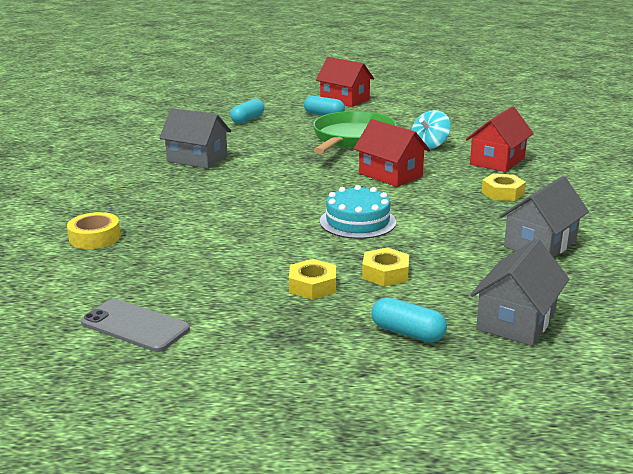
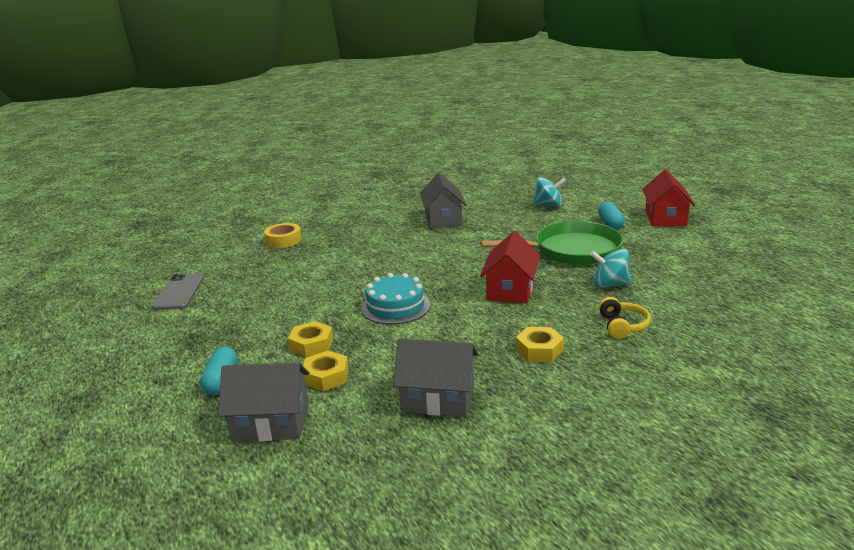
camera: 60 degrees right, 0 degrees up
turquoise capsule [230,99,265,124] -> turquoise spinning top [533,177,566,207]
yellow nut [289,259,336,300] -> yellow nut moved to [303,351,349,391]
red house [466,106,534,172] -> yellow headphones [599,297,651,339]

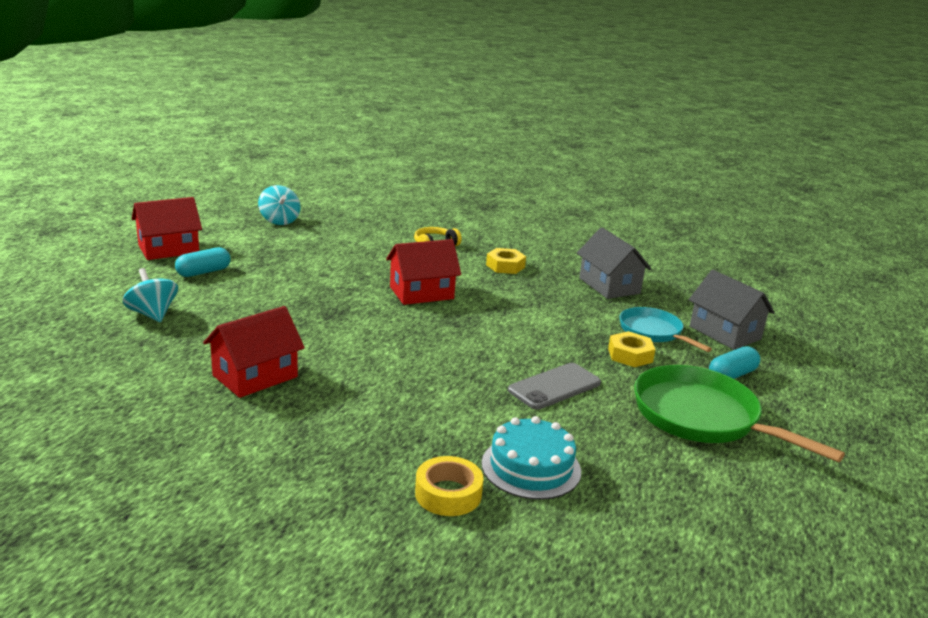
camera: 130 degrees left, 0 degrees up
grey phone [152,273,204,310] -> grey phone moved to [508,363,601,410]
yellow nut [303,351,349,391] -> turquoise pan [620,307,712,352]
turquoise cake [361,273,430,325] -> turquoise cake moved to [481,416,581,500]
grey house [420,173,467,228] -> red house [203,306,305,398]
green pan [480,221,624,265] -> green pan moved to [634,365,845,462]
turquoise spinning top [590,249,631,288] -> turquoise spinning top moved to [258,185,301,225]

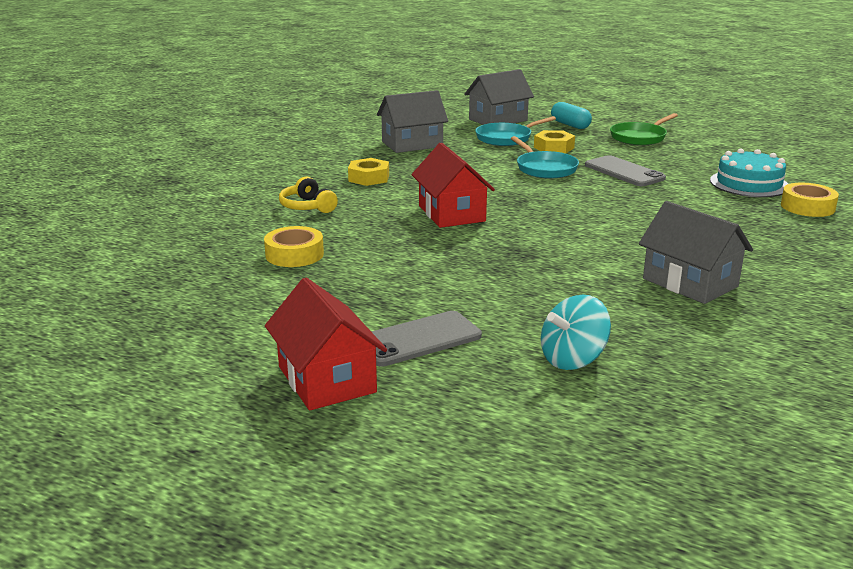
camera: 85 degrees left, 0 degrees up
turquoise capsule [175,247,231,277] -> grey phone [371,311,482,367]
red house [203,306,305,398] -> grey house [639,201,753,304]
turquoise spinning top [258,185,301,225] -> none
green pan [634,365,845,462] -> green pan [610,113,678,145], size x0.60
none -> yellow tape [264,226,324,267]
none -> turquoise pan [511,136,579,179]

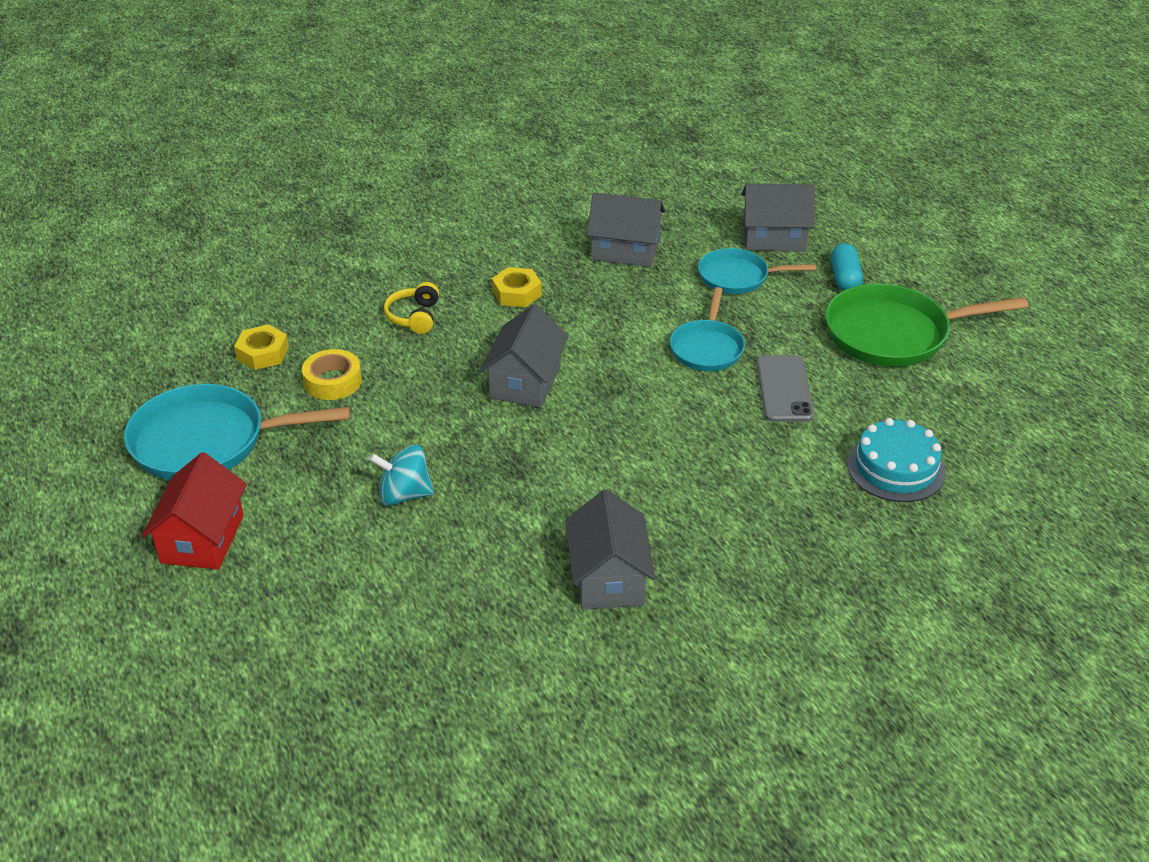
camera: 35 degrees right, 15 degrees up
grey phone [371,311,482,367] -> none
red house [411,143,495,228] -> grey house [480,304,569,408]
yellow nut [534,130,575,154] -> yellow nut moved to [234,324,289,370]
turquoise spinning top [541,295,611,370] -> turquoise spinning top moved to [369,444,434,506]
green pan [610,113,678,145] -> green pan [825,284,1028,367], size x1.66
yellow tape [781,183,839,217] -> none
none -> turquoise pan [124,384,350,480]

